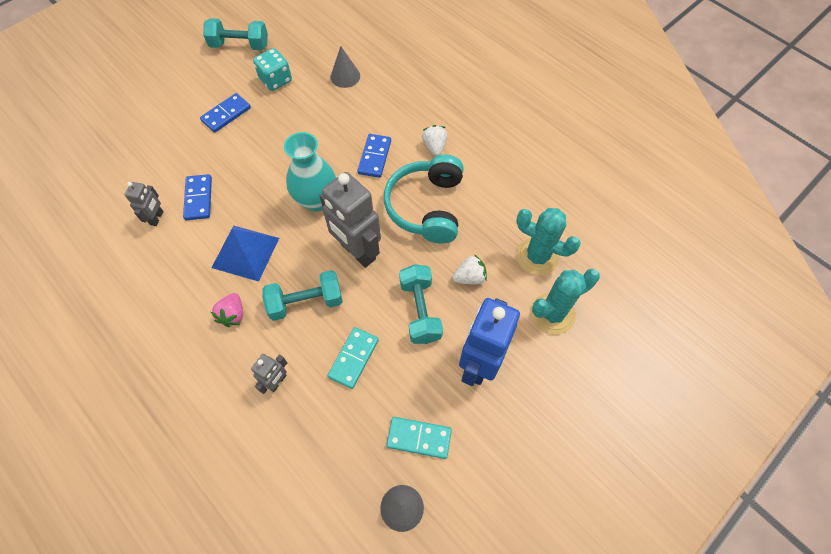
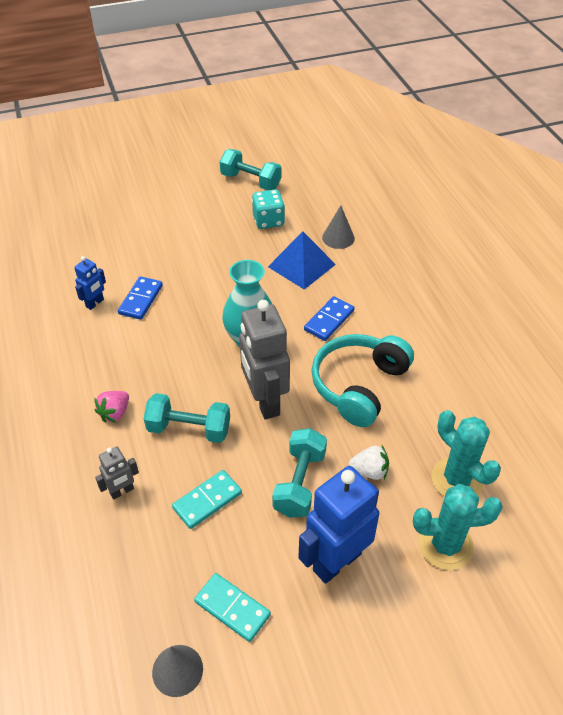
camera: 25 degrees right, 15 degrees down
grey robot [124,182,163,226] -> blue robot [74,256,106,310]
blue domino [200,93,251,133] -> none
blue pyramid [212,225,279,282] -> blue pyramid moved to [268,231,336,290]
white strawberry [422,125,447,156] -> none

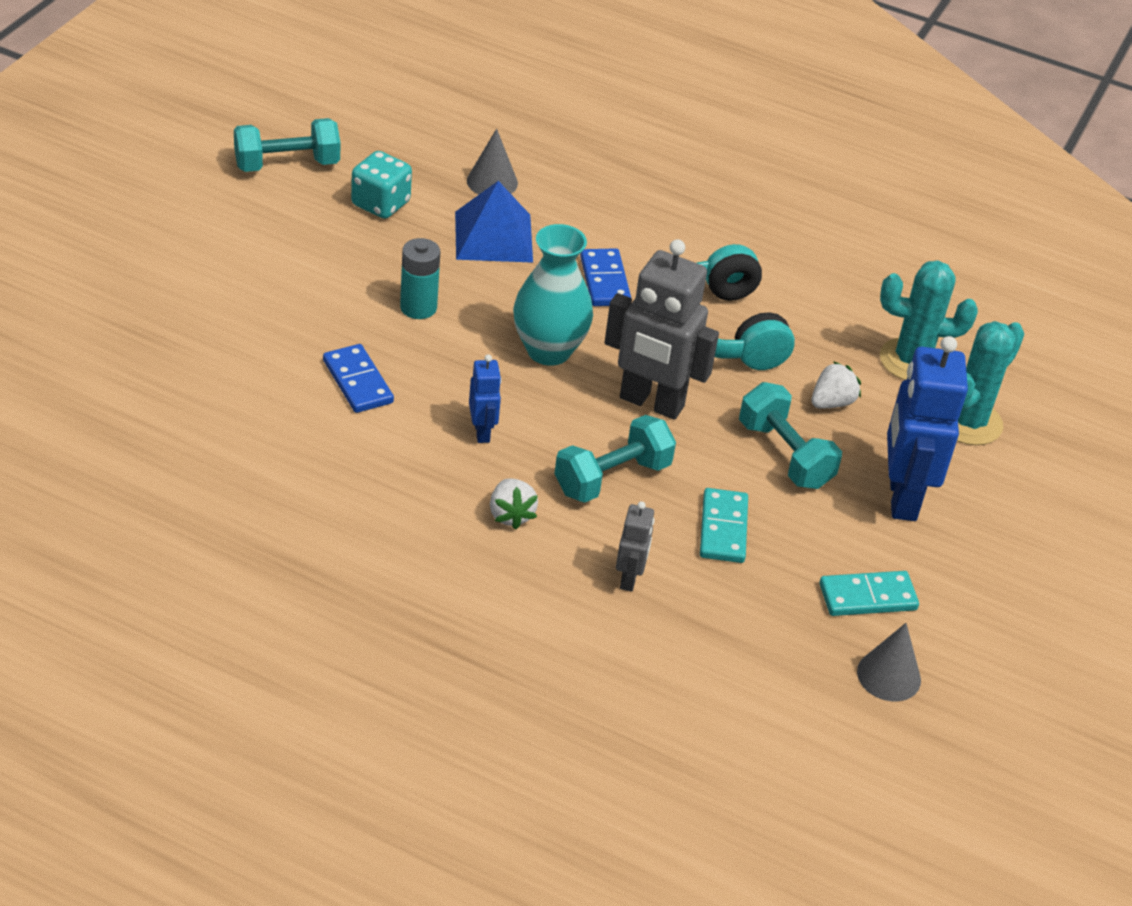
camera: 50 degrees left, 5 degrees down
blue robot [74,256,106,310] -> blue robot moved to [469,354,501,443]
pink strawberry [94,391,129,423] -> white strawberry [490,478,538,530]
none -> turquoise battery [400,238,440,319]

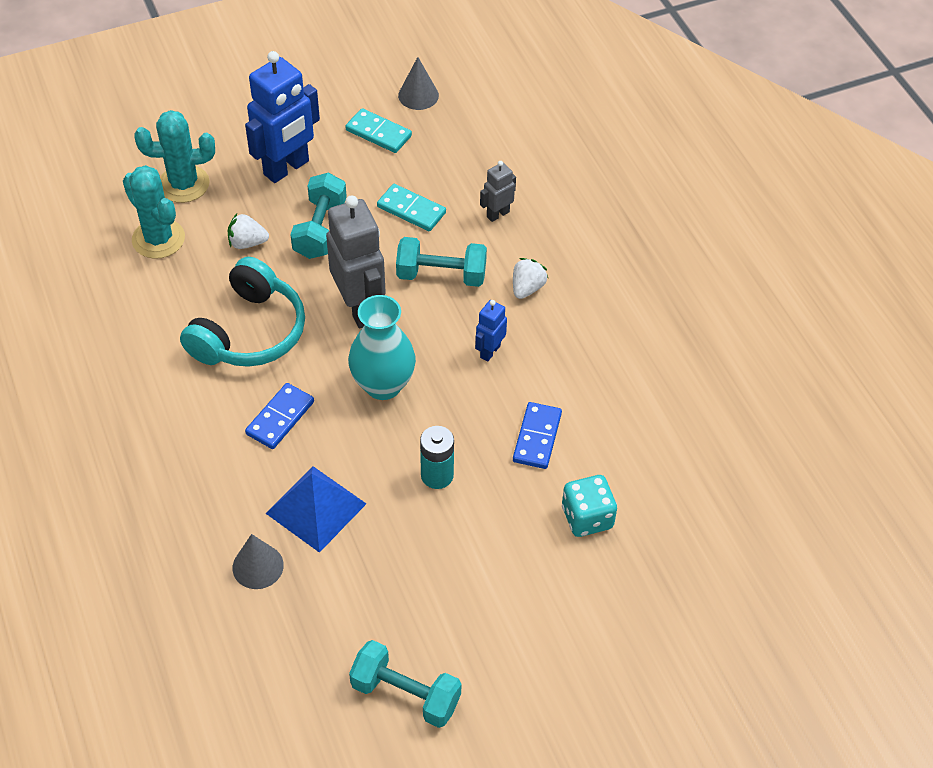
camera: 135 degrees left, 10 degrees up
turquoise dice [351,151,412,219] -> turquoise dice moved to [562,475,617,537]
turquoise domino [700,488,748,563] -> turquoise domino turned 75 degrees clockwise [377,184,446,231]

